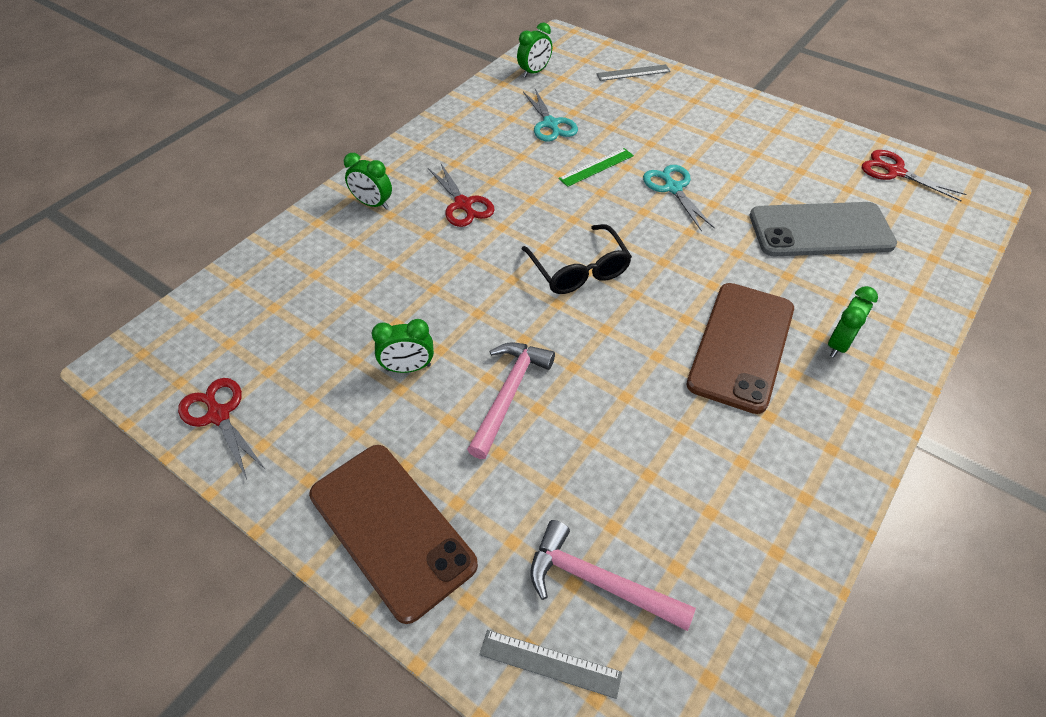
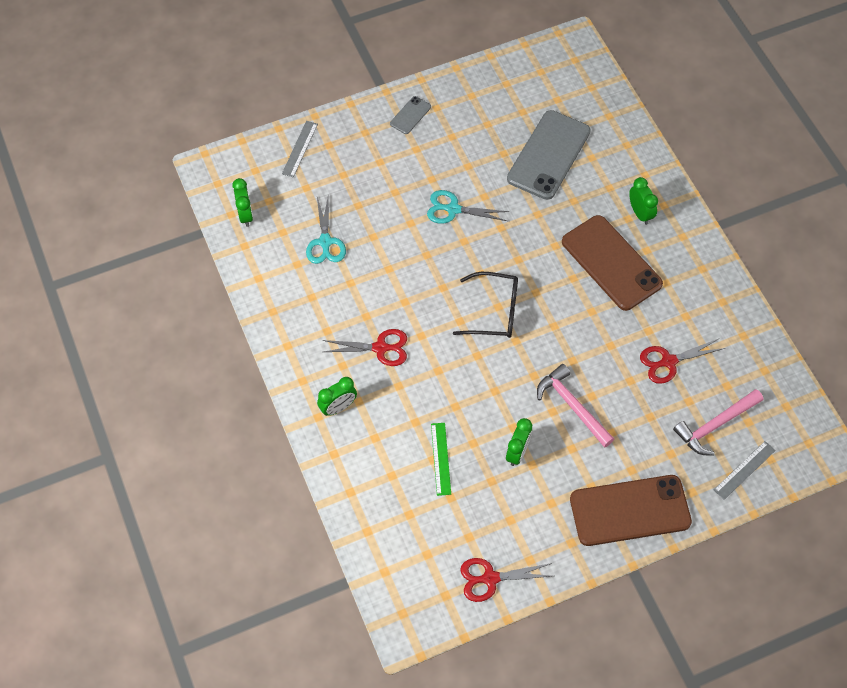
camera: 60 degrees left, 10 degrees up
turquoise scissors [523,89,578,142] -> turquoise scissors turned 75 degrees clockwise [306,196,346,264]
green ruler [558,148,634,187] -> green ruler moved to [431,423,451,496]
red scissors [862,150,966,202] -> red scissors moved to [640,338,725,384]
none -> grey phone [390,96,431,134]

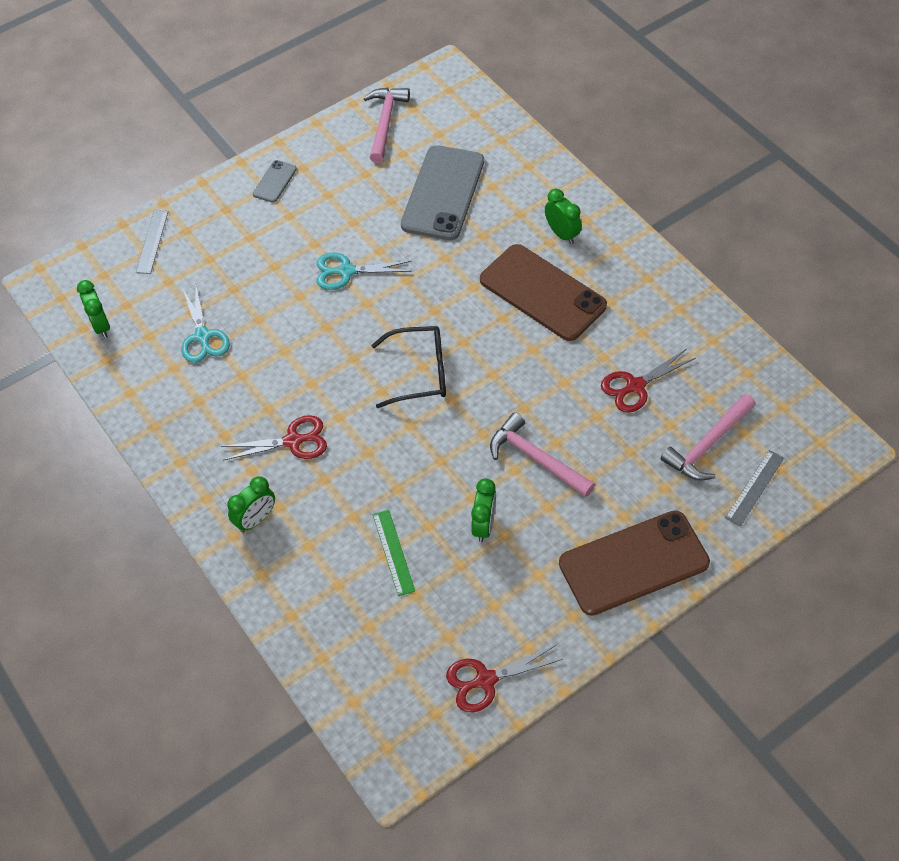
camera: 10 degrees left, 5 degrees down
none -> pink hammer [363,88,410,163]

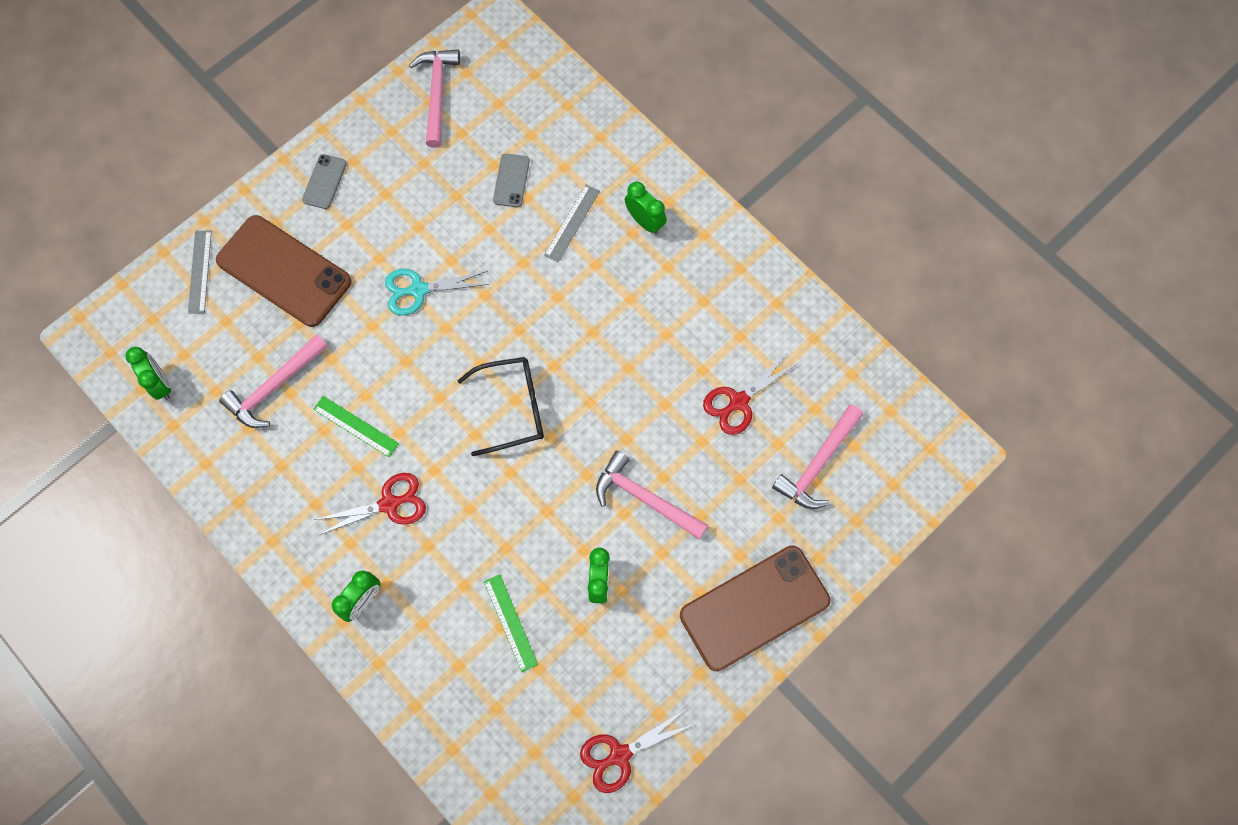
camera: 10 degrees left, 15 degrees up
turquoise scissors [181,286,230,363] -> pink hammer [219,334,328,428]
grey phone [401,145,484,240] -> grey phone [493,154,530,207], size x0.45
brown phone [480,244,607,341] -> brown phone moved to [216,215,352,327]
grey ruler [725,450,784,527] -> grey ruler moved to [544,185,600,262]
none -> green ruler [313,396,399,457]

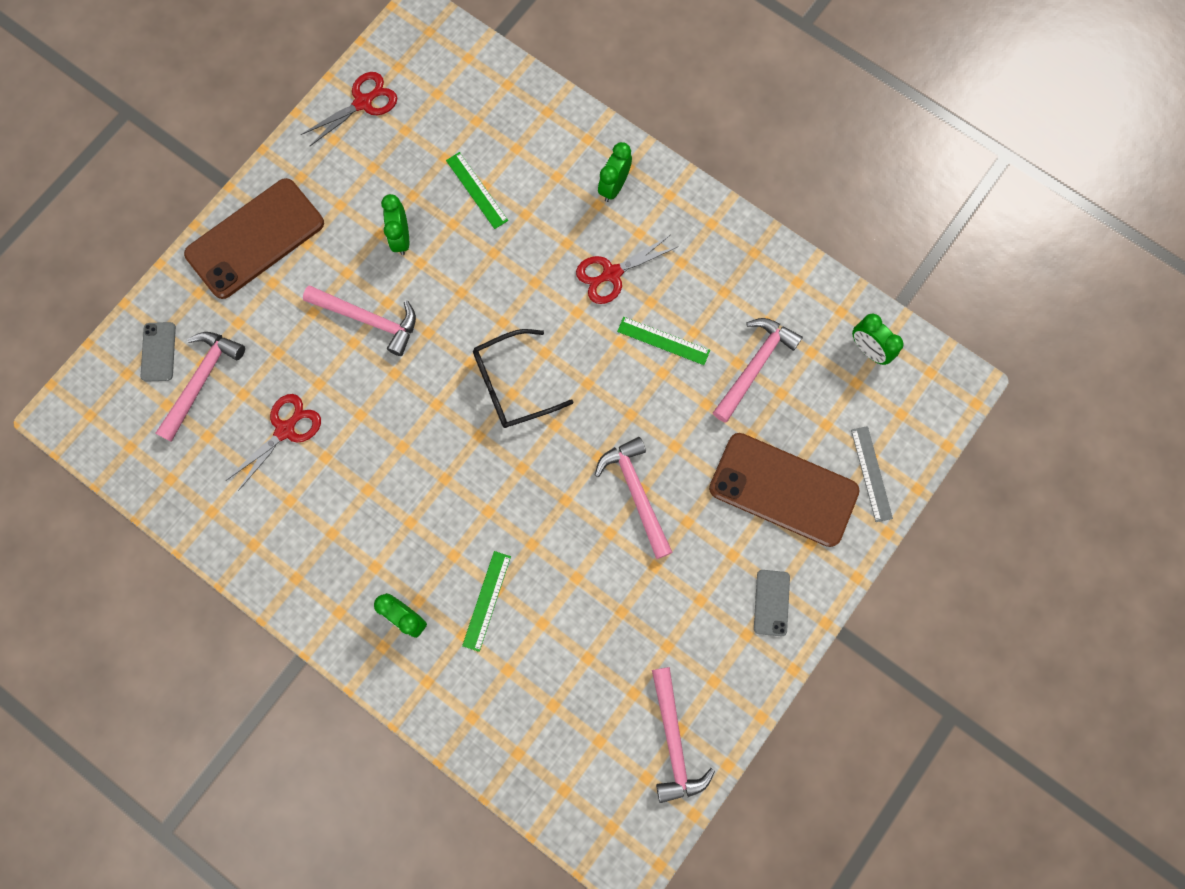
camera: 170 degrees right, 5 degrees up
turquoise scissors [385,269,490,316] -> pink hammer [595,437,673,559]
grey phone [493,154,530,207] -> grey phone moved to [141,322,176,382]
grey ruler [544,185,600,262] -> green ruler [462,551,511,652]

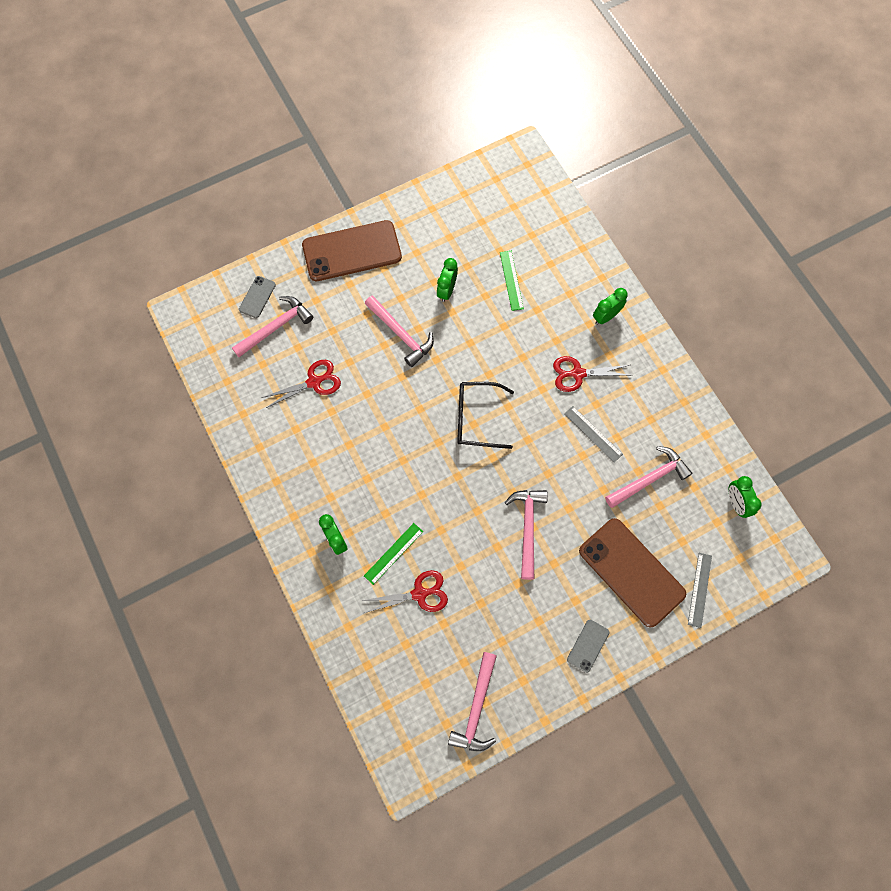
camera: 25 degrees right, 5 degrees down
red scissors [301,72,397,146] -> red scissors moved to [362,570,448,613]
green ruler [617,317,710,365] -> grey ruler [564,406,623,463]

